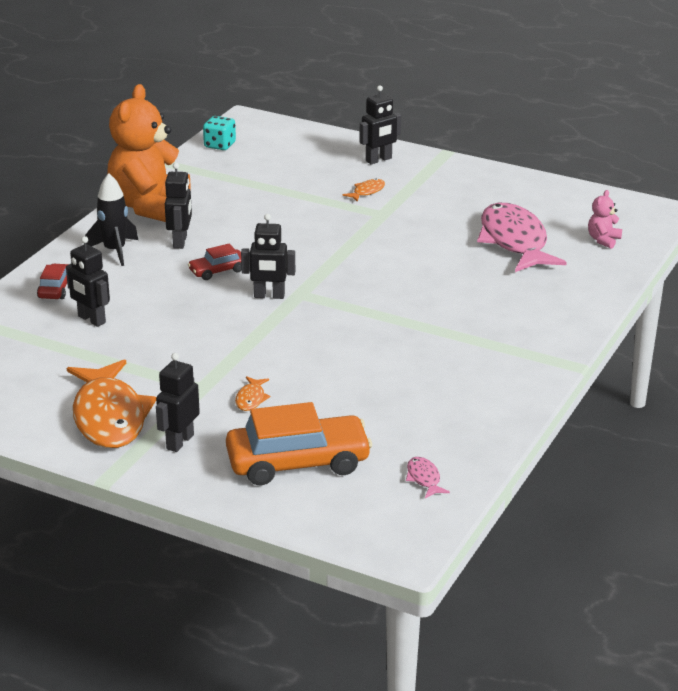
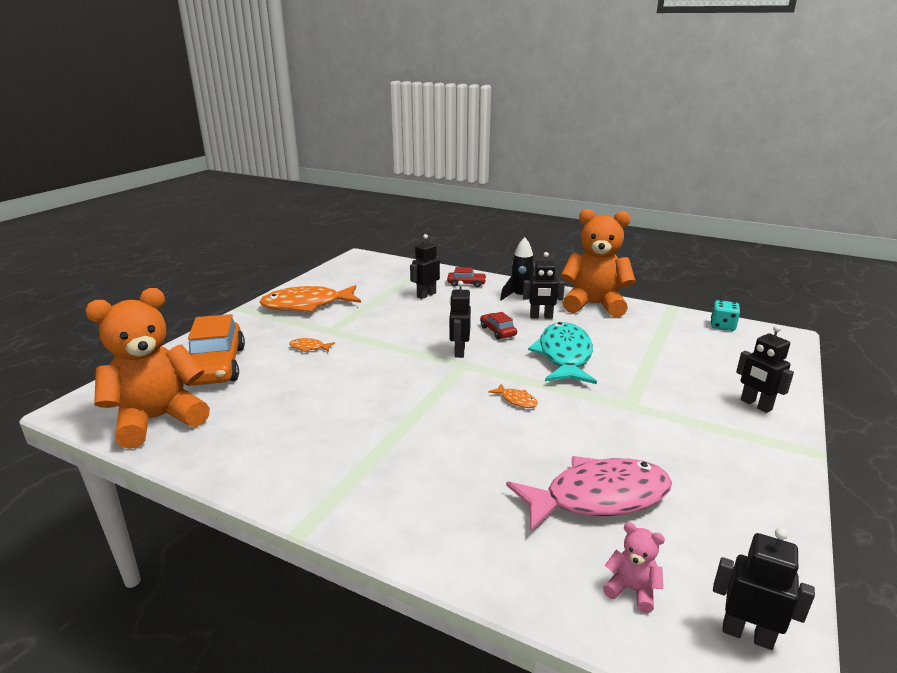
camera: 90 degrees right, 5 degrees down
black robot [156,353,200,452] -> black robot moved to [713,528,815,650]
orange fish [343,178,385,202] -> orange fish moved to [488,384,538,408]
pink fish [406,457,450,498] -> orange teddy bear [85,288,210,449]
none -> turquoise fish [528,322,597,384]

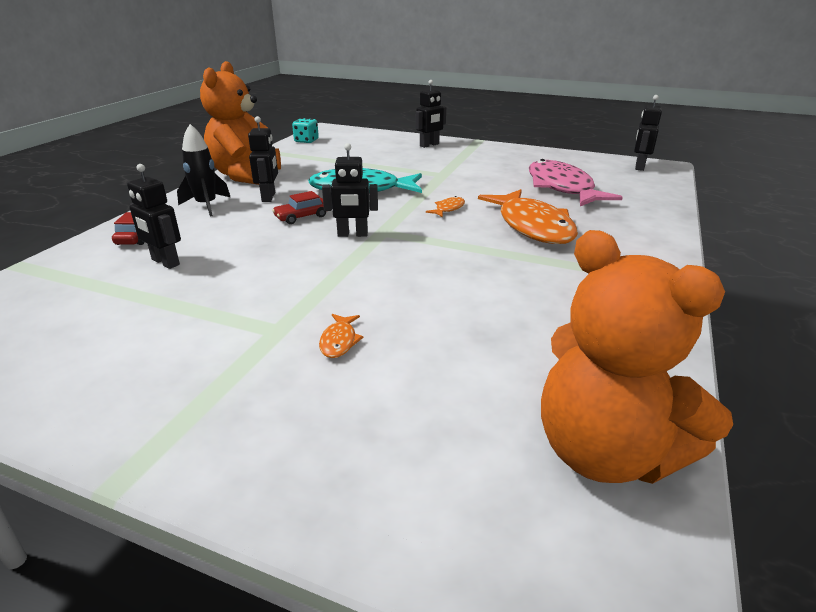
camera: 95 degrees left, 5 degrees up
orange car [184,314,245,386] -> none
orange fish [259,285,361,313] -> orange fish moved to [478,189,578,244]
pink teddy bear [603,522,665,613] -> none

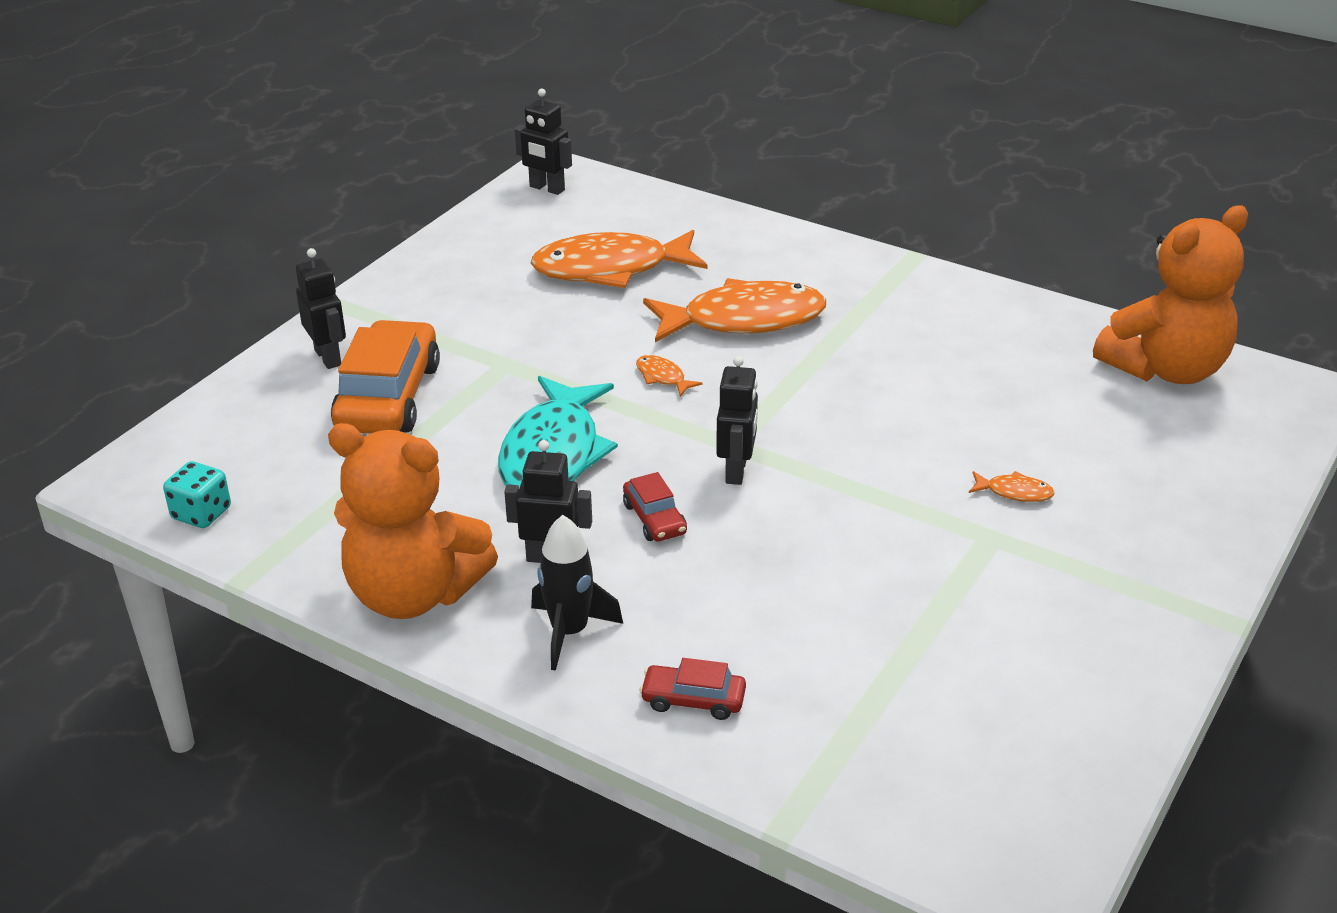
camera: 80 degrees left, 5 degrees up
black robot [127,164,181,269] -> none
pink fish [529,159,623,206] -> orange fish [531,230,707,288]
none -> orange car [331,320,440,433]

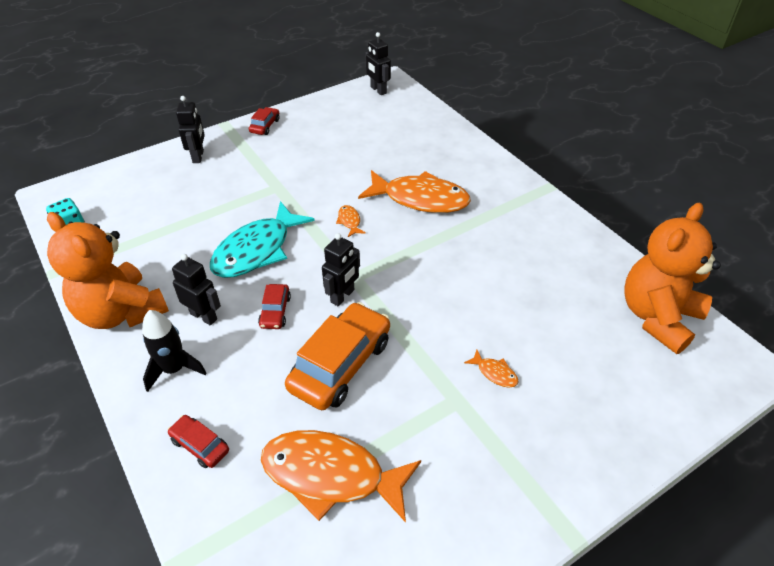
camera: 25 degrees right, 10 degrees up
orange car [331,320,440,433] -> orange car moved to [285,302,390,410]
orange fish [531,230,707,288] -> orange fish moved to [261,430,421,523]
orange teddy bear [1093,205,1248,384] -> orange teddy bear turned 135 degrees clockwise [624,203,721,354]
none -> red car [249,107,280,135]

